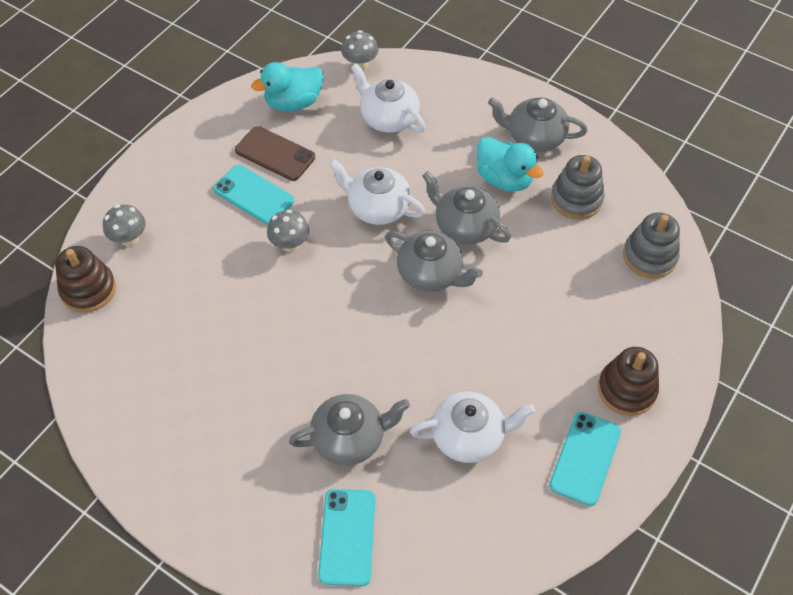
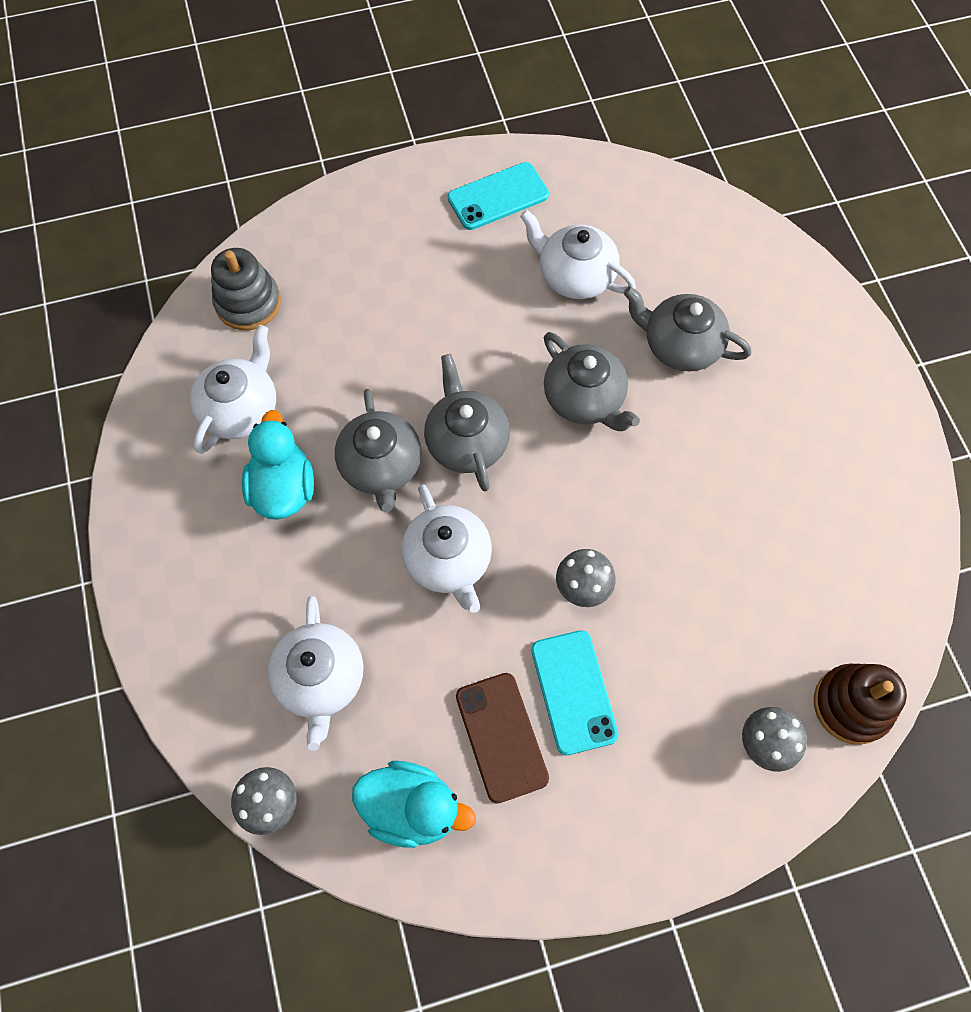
camera: 140 degrees left, 10 degrees up
turquoise phone [318,489,375,586] -> none
grey teapot [488,97,588,152] -> grey teapot moved to [544,332,640,431]
grey stacking toy [551,155,604,219] -> white teapot [190,325,276,454]
brown stacking toy [598,347,659,416] -> none

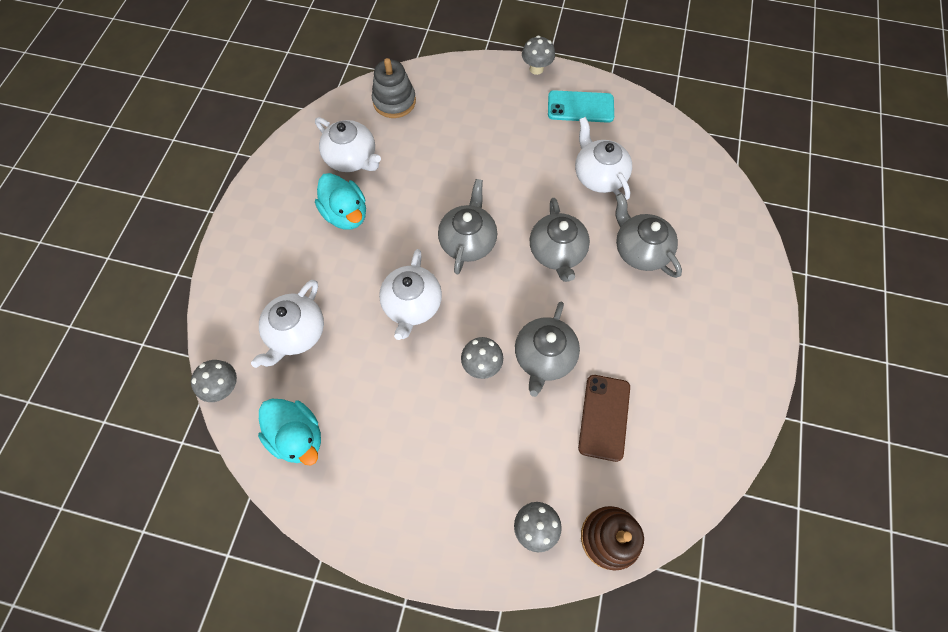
camera: 30 degrees right, 0 degrees up
white teapot [190,325,276,454] -> white teapot turned 75 degrees clockwise [315,117,381,172]
turquoise duck [242,410,314,520] -> turquoise duck turned 120 degrees clockwise [315,173,366,230]
grey teapot [335,389,422,512] -> grey teapot moved to [515,302,580,397]
brown phone [456,673,549,804] -> brown phone moved to [578,375,630,462]
turquoise phone [531,630,619,755] -> none
none -> grey mushroom [522,36,555,75]

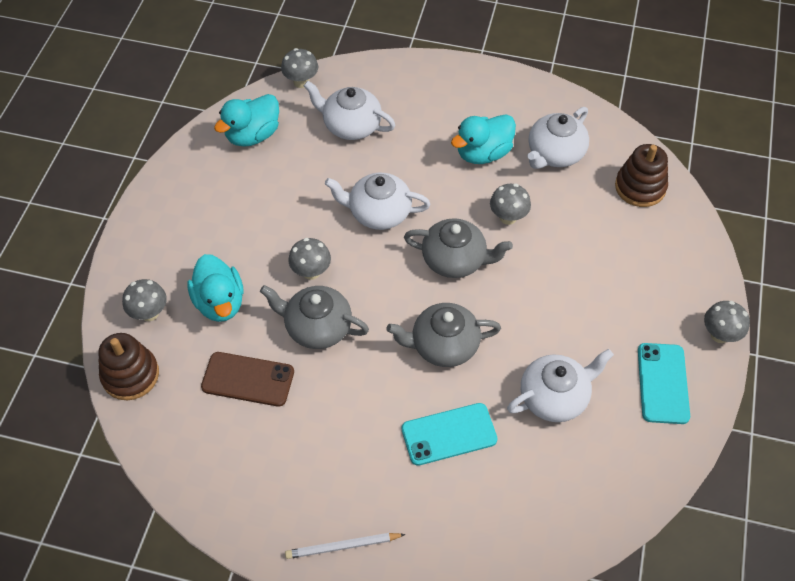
camera: 90 degrees right, 10 degrees down
grey stacking toy [372,58,416,118] -> brown stacking toy [615,144,668,207]
grey teapot [615,193,682,278] -> turquoise phone [402,403,497,466]
none -> turquoise duck [187,254,243,322]
none -> white pencil [285,533,406,559]
none -> grey mushroom [490,184,531,225]

